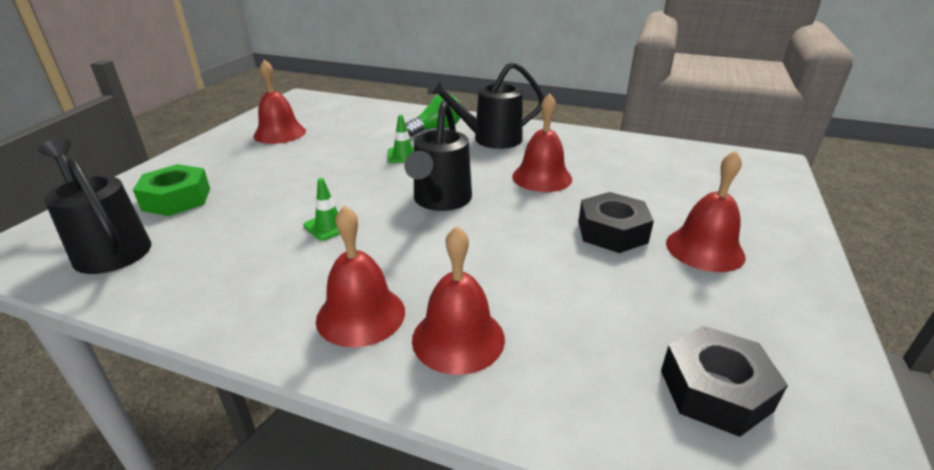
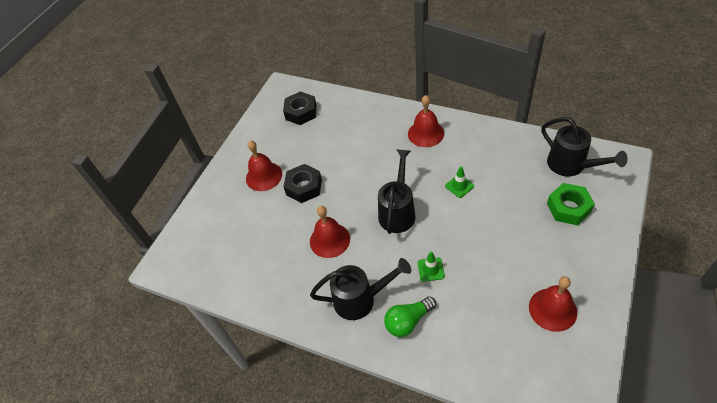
camera: 170 degrees left, 20 degrees up
red bell [412,226,505,375] -> none

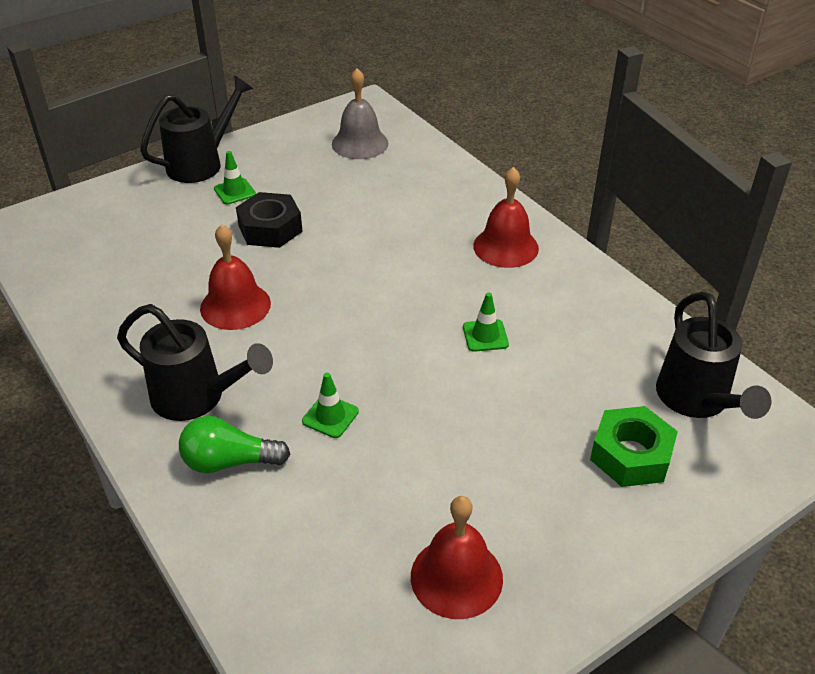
camera: 25 degrees right, 10 degrees down
red bell [246,141,282,191] -> green traffic cone [214,151,256,204]
black nut [283,91,317,125] -> grey bell [332,68,388,159]
black watering can [378,149,416,234] -> black watering can moved to [140,76,253,183]

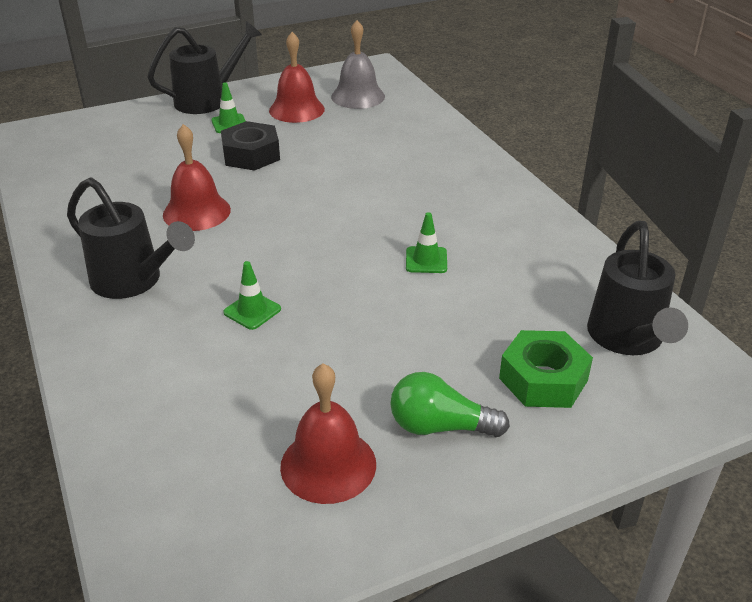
camera: 10 degrees right, 5 degrees down
green light bulb [179,416,290,473] -> green light bulb moved to [390,372,510,437]
red bell [473,167,539,268] -> red bell moved to [269,32,325,123]

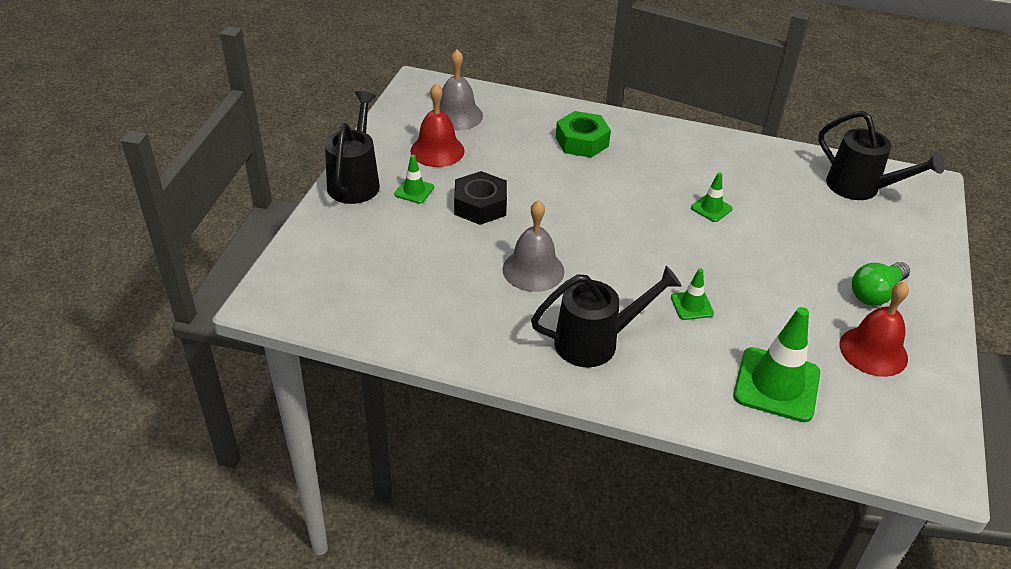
camera: 50 degrees left, 5 degrees up
red bell [163,124,231,231] -> grey bell [502,200,564,292]
green nut [499,330,593,408] -> green nut moved to [556,111,611,158]
none -> green traffic cone [733,307,820,422]

